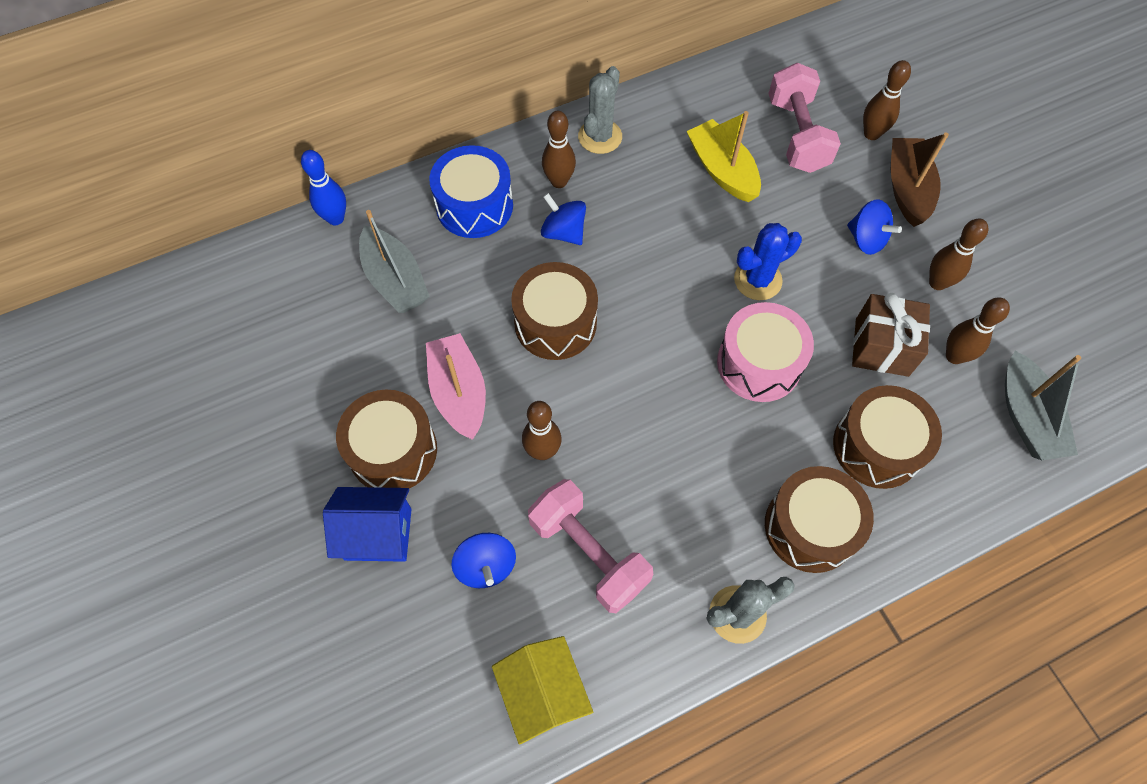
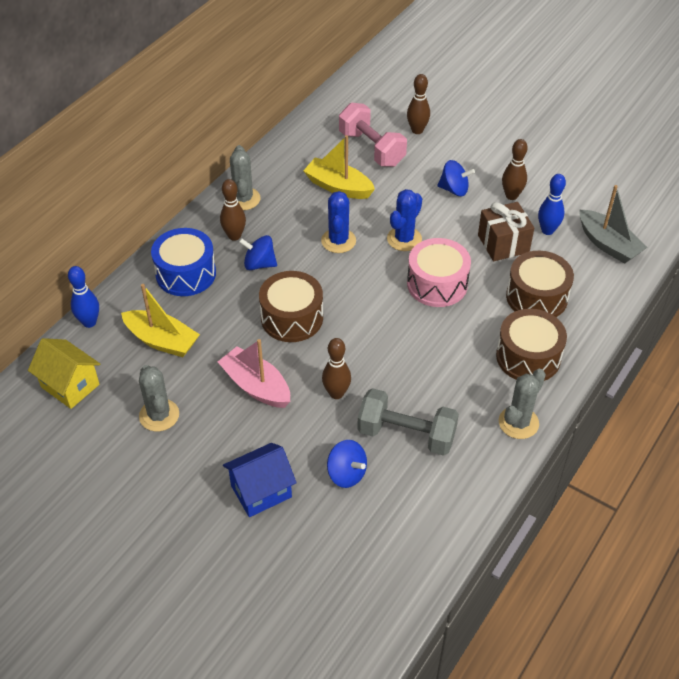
camera: 30 degrees left, 15 degrees down
brown drum [336,390,437,489] -> none
grey boat [359,210,430,313] -> yellow boat [121,284,200,357]
yellow house [492,636,593,745] -> yellow house moved to [28,338,100,409]
pink dumbbell [528,479,653,613] -> grey dumbbell [357,388,459,456]
brown boat [891,133,949,227] -> none
brown bowling pin [946,297,1010,364] -> blue bowling pin [538,174,566,235]
none -> grey cactus [139,365,179,431]
none -> blue cactus [321,191,356,253]

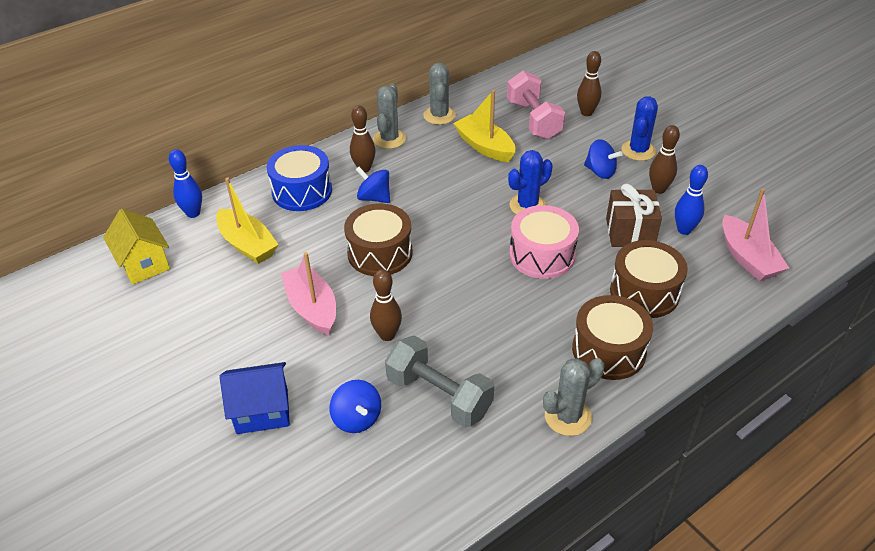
camera: 20 degrees right, 5 degrees down
grey cactus [139,365,179,431] -> grey cactus moved to [423,63,456,125]
blue cactus [321,191,356,253] -> blue cactus moved to [621,96,658,161]
grey boat [579,185,648,264] -> pink boat [722,188,789,281]

